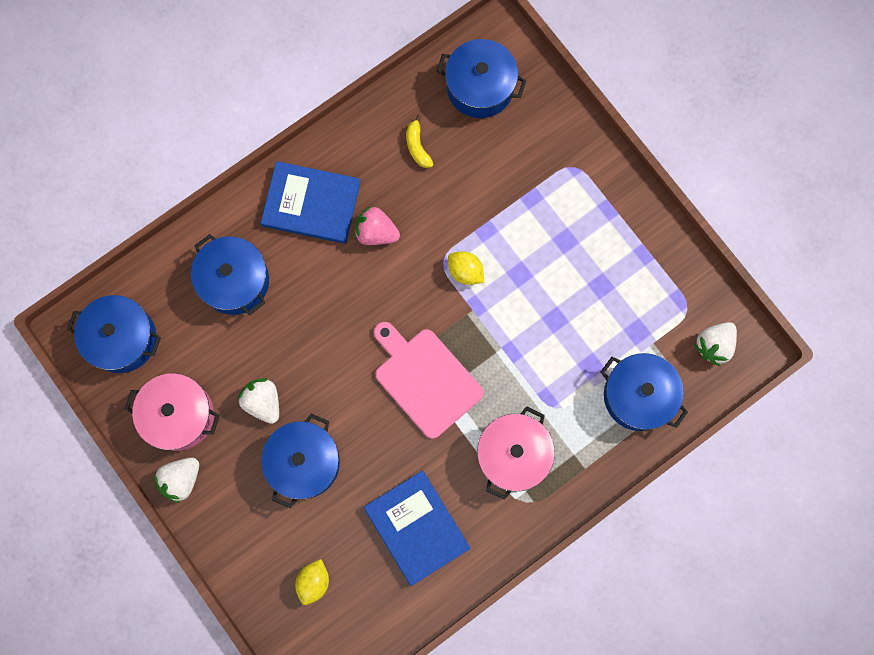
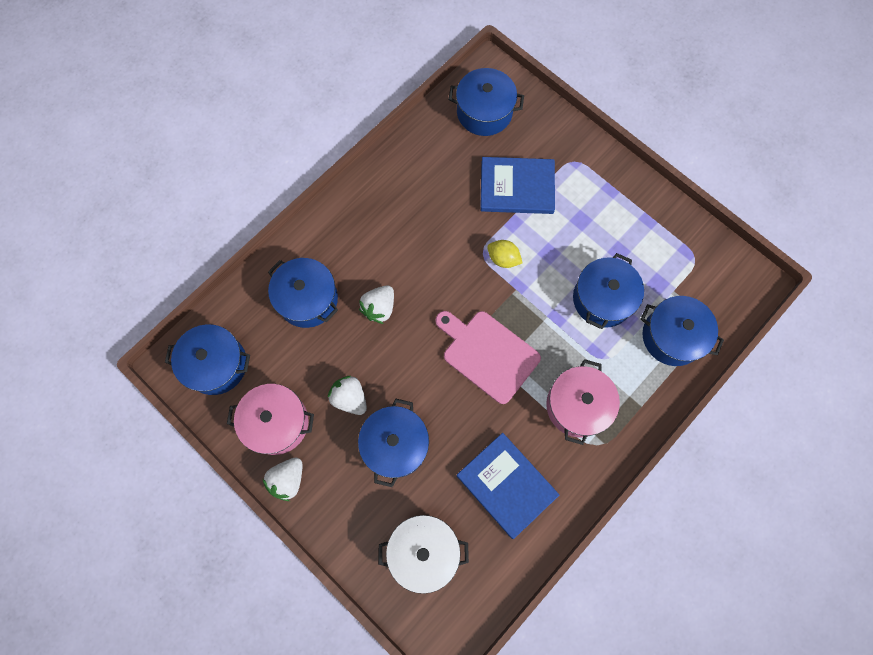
camera: 10 degrees left, 5 degrees down
blue book [261,161,361,244] -> blue book moved to [480,157,555,214]
yellow lemon [295,559,329,605] -> white pot [378,515,469,594]
pink strawberry [355,206,400,245] -> none
yellow banana [406,115,434,168] -> none
white strawberry [694,322,737,366] -> white strawberry moved to [359,286,394,324]
none -> blue pot [573,253,644,329]

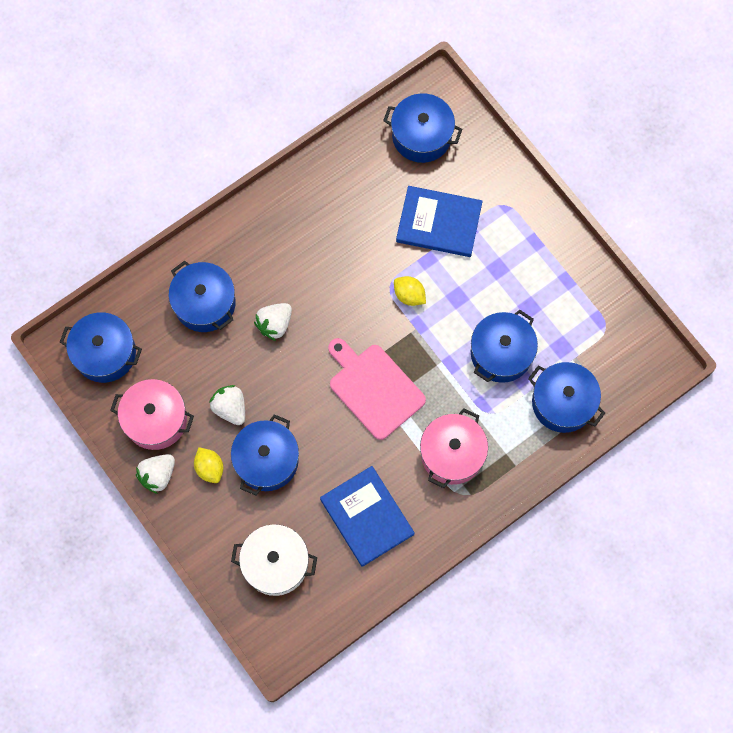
camera: 10 degrees right, 0 degrees up
none -> yellow lemon [194,447,223,483]

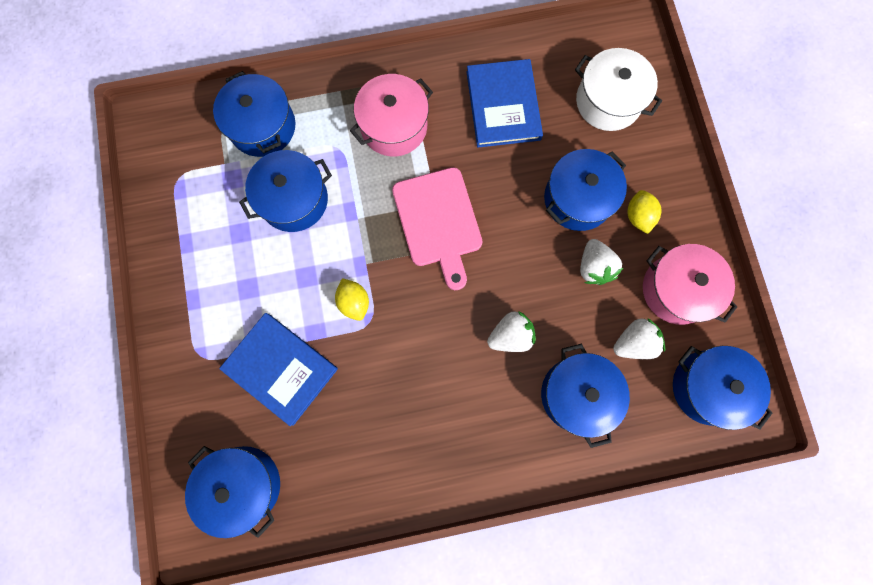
camera: 155 degrees left, 5 degrees up
white strawberry [136,454,175,494] -> white strawberry moved to [613,319,665,359]

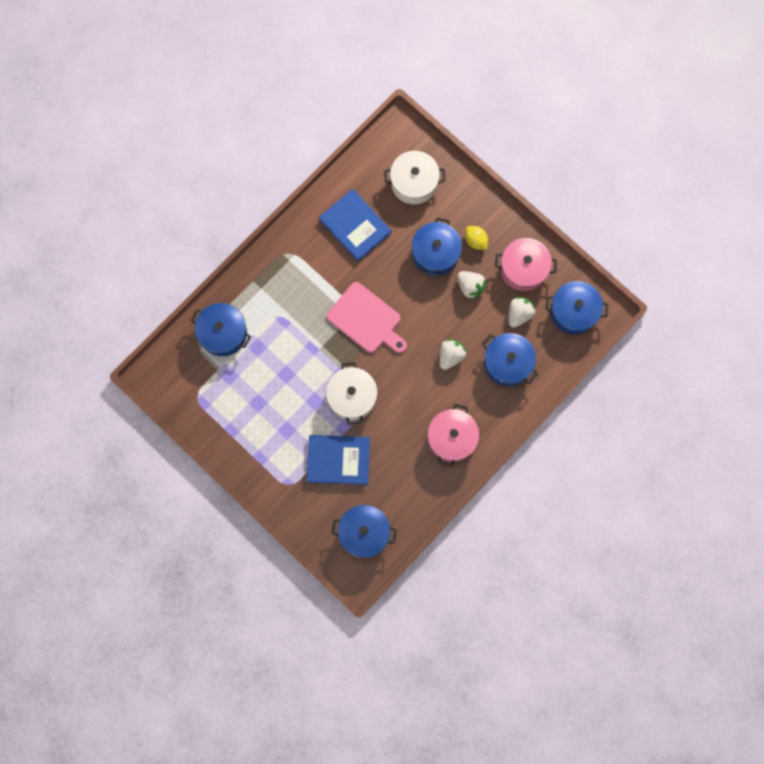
camera: 35 degrees left, 0 degrees up
blue pot [239,150,332,232] -> none
yellow lemon [335,278,369,321] -> white pot [326,362,378,425]
pink pot [350,74,433,156] -> pink pot moved to [427,404,479,467]

